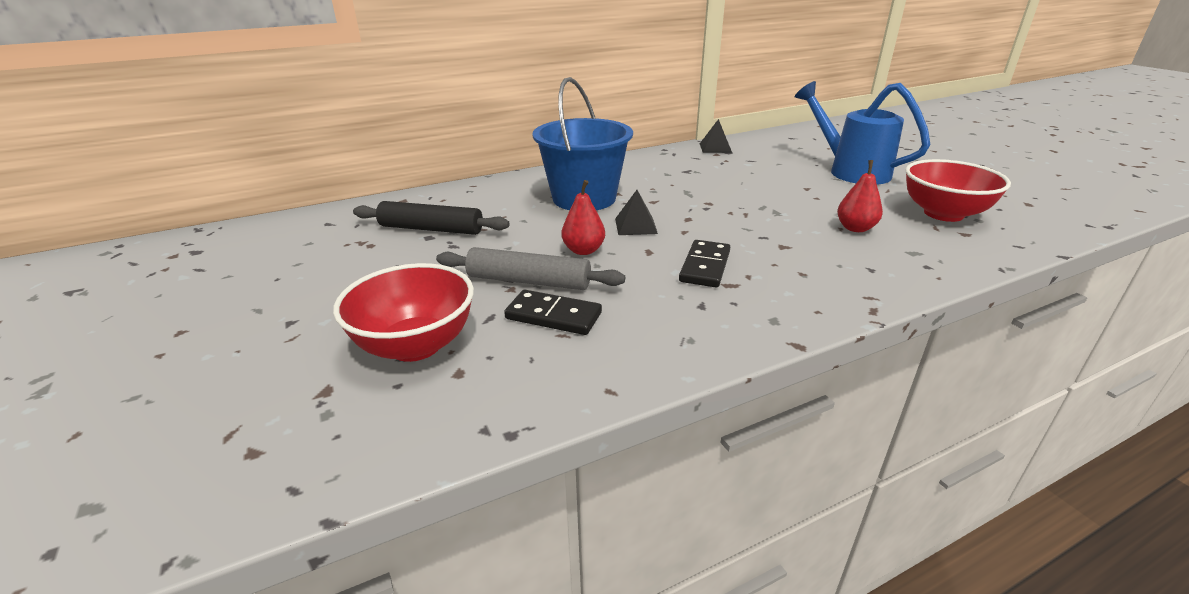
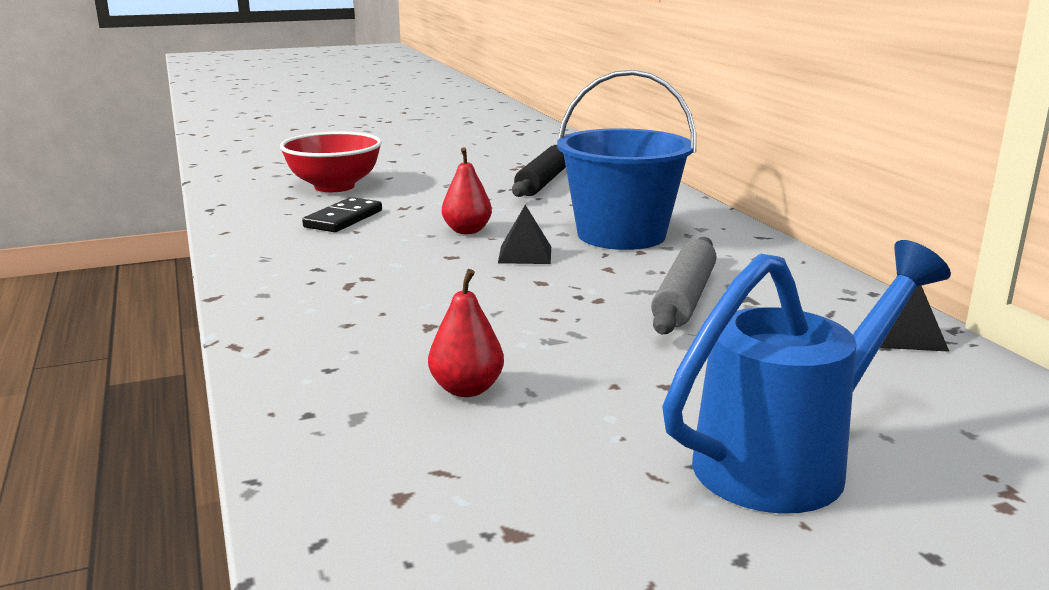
camera: 95 degrees right, 10 degrees down
grey rolling pin [436,247,625,290] -> grey rolling pin moved to [651,237,717,334]
black domino [679,240,730,287] -> none
red bowl [905,159,1011,222] -> none

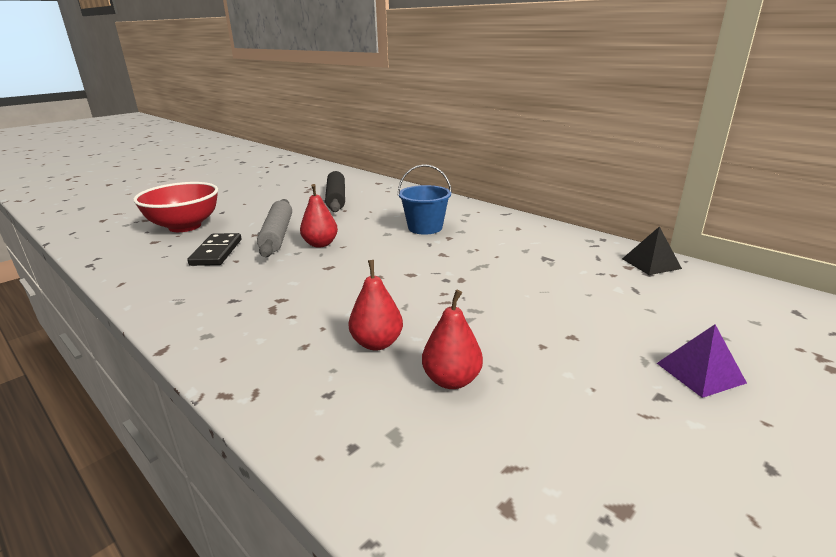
camera: 25 degrees left, 5 degrees up
black pyramid [498,205,551,264] -> none
blue bucket [557,70,696,250] -> blue bucket [398,164,452,235], size x0.58
grey rolling pin [651,237,717,334] -> grey rolling pin moved to [257,199,292,257]
blue watering can [662,240,951,514] -> purple pyramid [657,324,747,398]
none -> red pear [348,260,403,351]

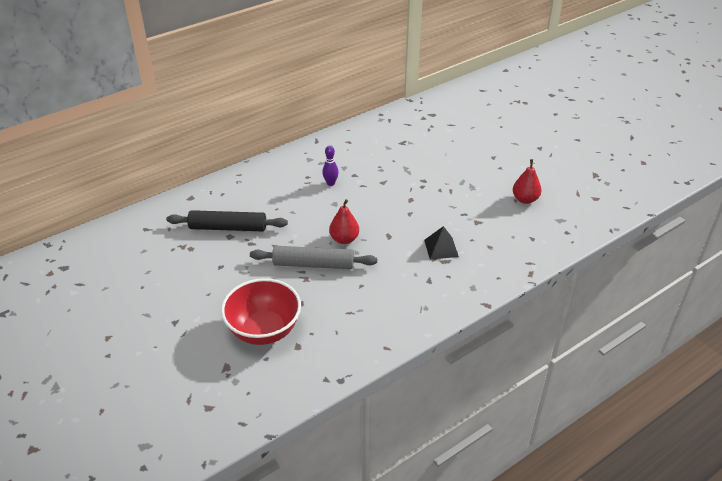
camera: 80 degrees left, 15 degrees up
black domino [187,233,241,266] -> none
red pear [348,260,403,351] -> none
blue bucket [398,164,452,235] -> purple bowling pin [322,145,339,186]
black pyramid [622,226,682,275] -> black pyramid moved to [424,226,459,260]
purple pyramid [657,324,747,398] -> none

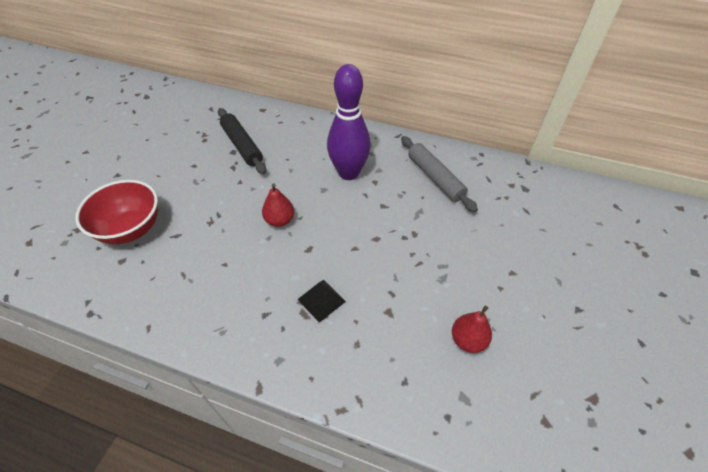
camera: 55 degrees right, 10 degrees up
grey rolling pin [250,246,377,269] -> grey rolling pin moved to [401,136,478,212]
purple bowling pin [322,145,339,186] -> purple bowling pin [327,64,371,180], size x2.46

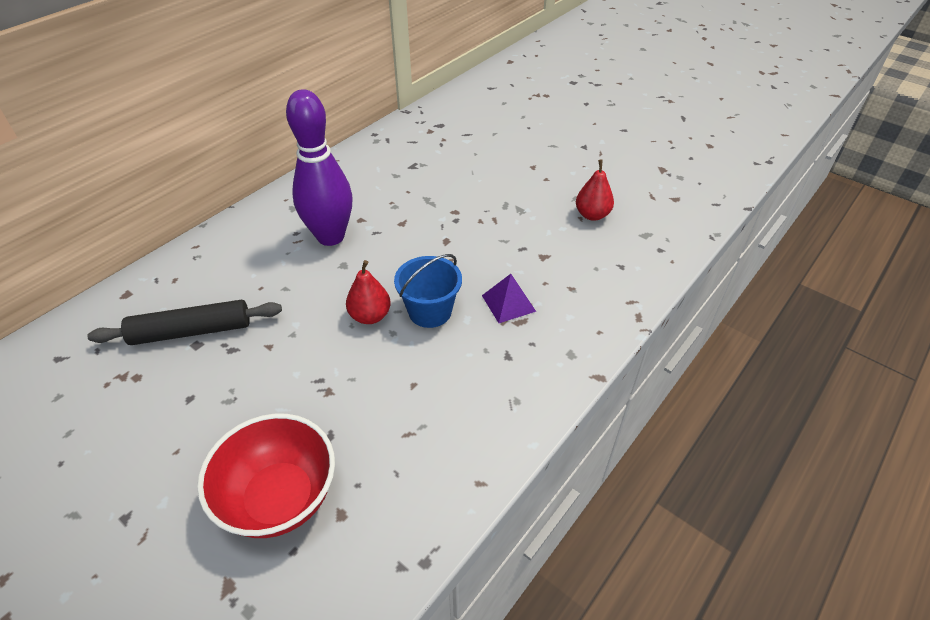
camera: 70 degrees left, 5 degrees down
black pyramid [297,280,346,323] -> purple pyramid [482,274,536,323]
grey rolling pin [401,136,478,212] -> none
none -> blue bucket [394,254,462,328]

